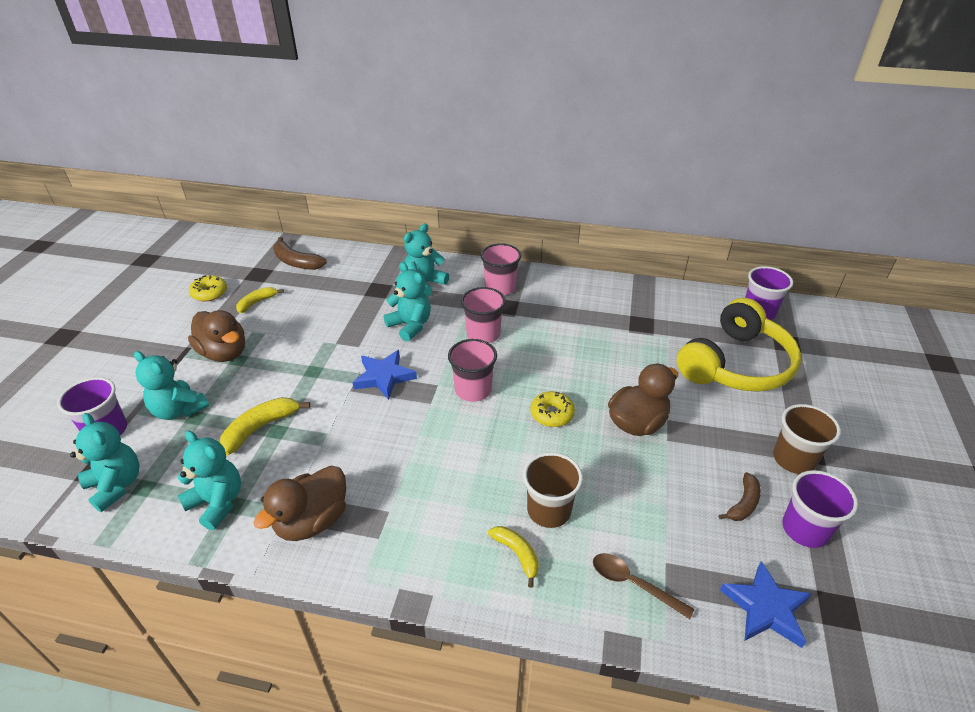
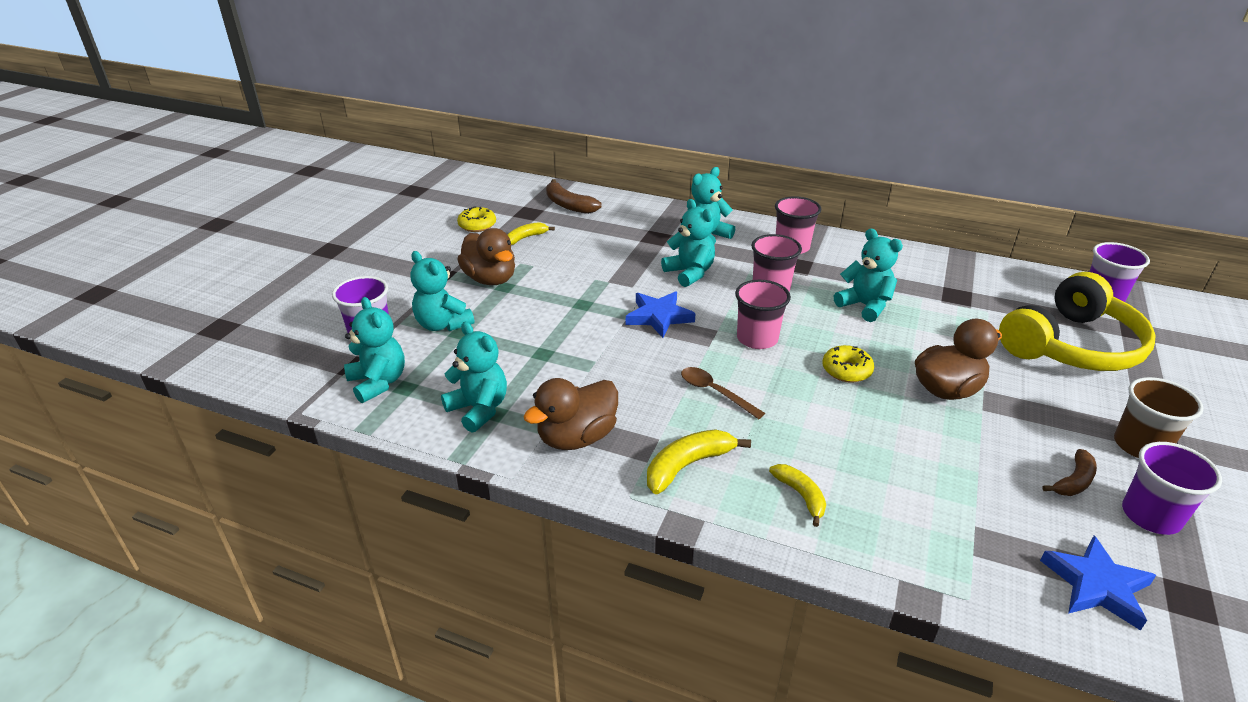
camera: 10 degrees right, 5 degrees down
yellow banana [220,397,310,455] -> yellow banana moved to [647,429,751,494]
brown cup [523,452,583,528] -> none
brown spoon [593,553,694,619] -> brown spoon moved to [681,367,765,419]
none -> turquoise teddy bear [834,228,903,322]

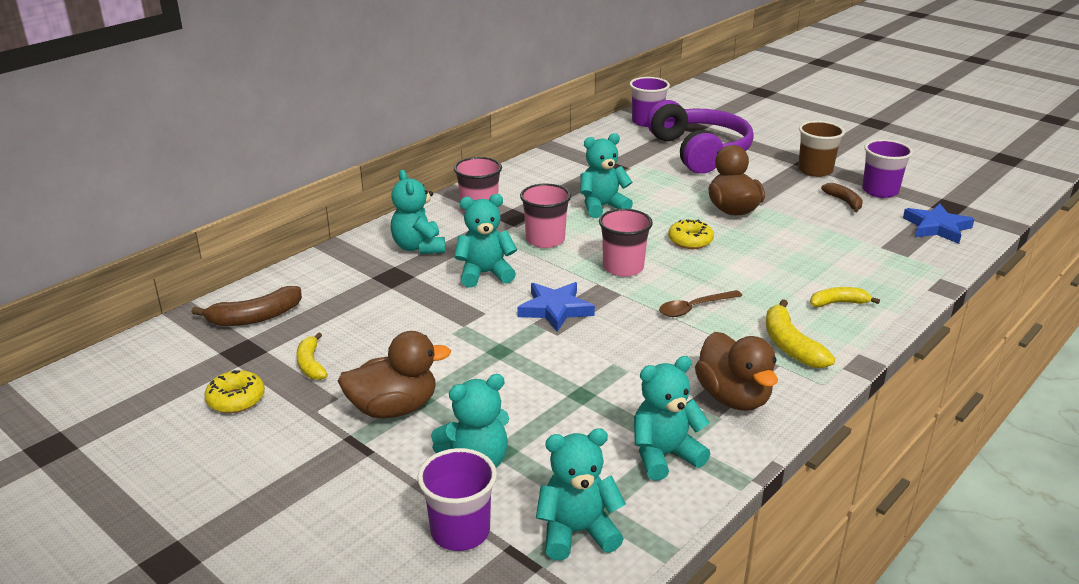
camera: 70 degrees left, 5 degrees down
yellow headphones [999,272,1156,371] -> purple headphones [647,100,754,174]

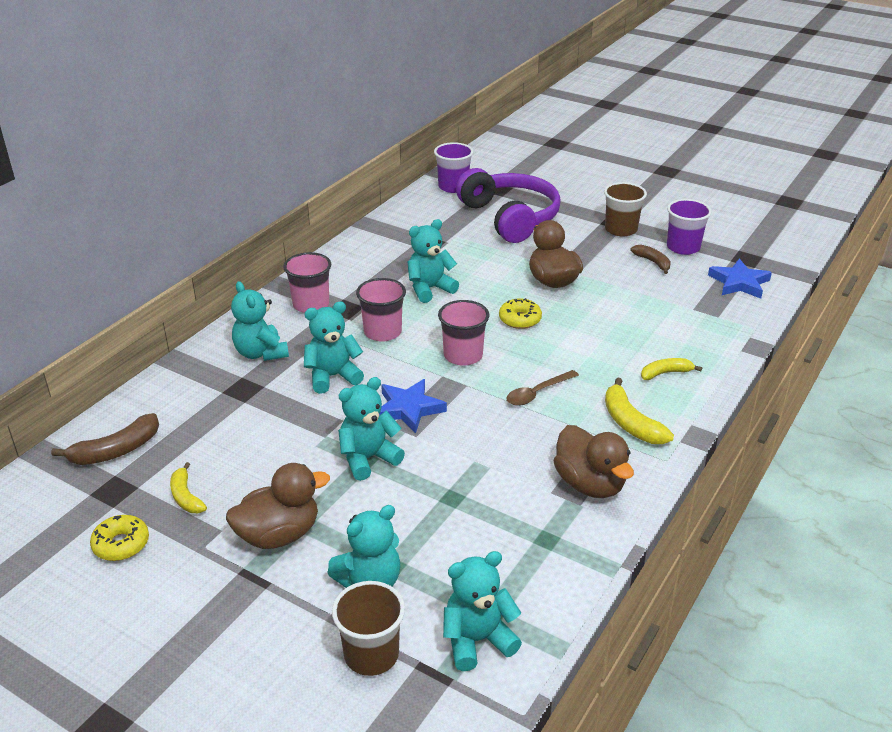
camera: 10 degrees left, 5 degrees up
purple cup [418,448,497,551] -> brown cup [332,581,405,676]
turquoise teddy bear [634,356,710,481] -> turquoise teddy bear moved to [338,377,405,481]

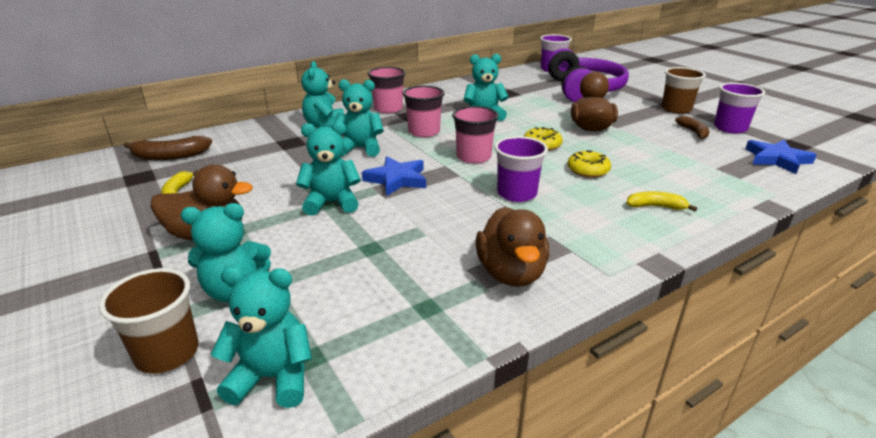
camera: 25 degrees right, 5 degrees down
yellow donut [90,515,149,561] -> yellow donut moved to [567,150,611,178]
brown spoon [507,370,579,406] -> purple cup [494,136,548,202]
yellow banana [605,377,674,444] -> none

